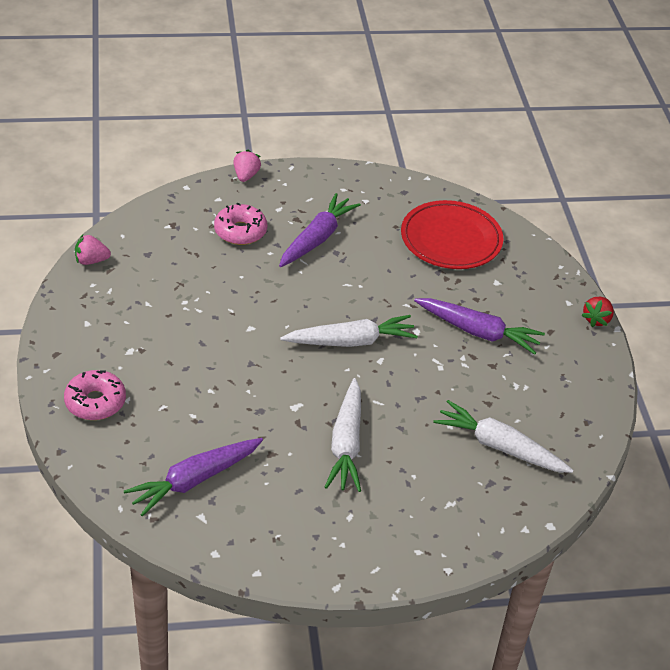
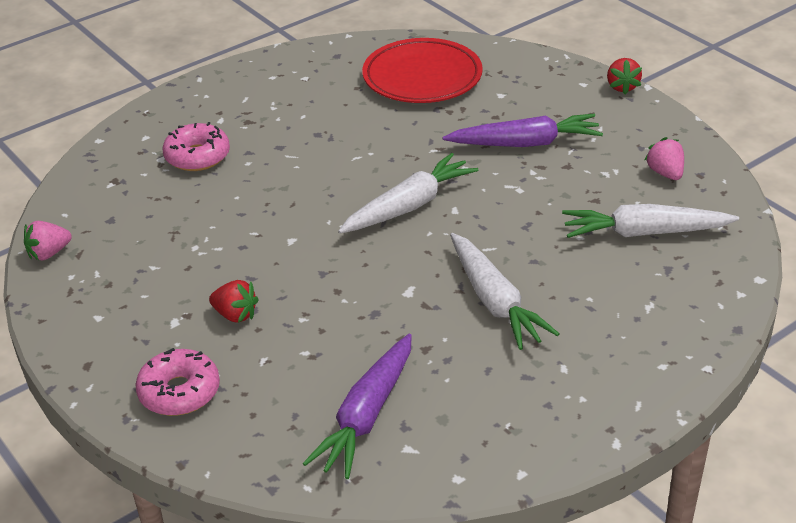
camera: 25 degrees left, 5 degrees down
pink strawberry [234,150,261,182] -> pink strawberry moved to [645,137,684,180]
purple carrot [279,193,361,267] -> none
none -> red strawberry [209,280,259,323]

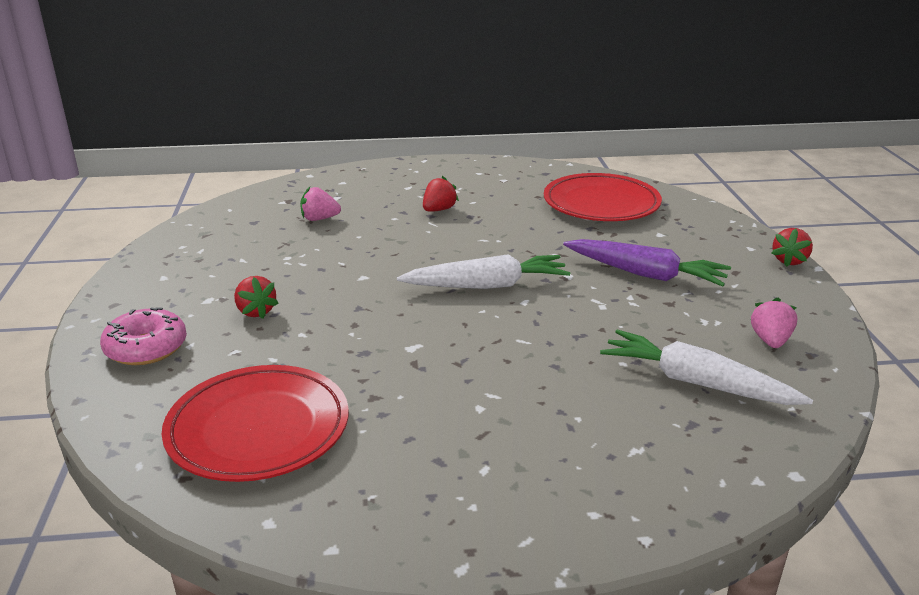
camera: 30 degrees right, 10 degrees down
pink strawberry [24,221,72,260] -> pink strawberry moved to [300,187,341,221]
pink donut [163,122,230,171] -> none
purple carrot [303,334,412,479] -> red plate [162,365,349,482]
white carrot [450,233,559,350] -> none
none -> red strawberry [423,176,459,212]

